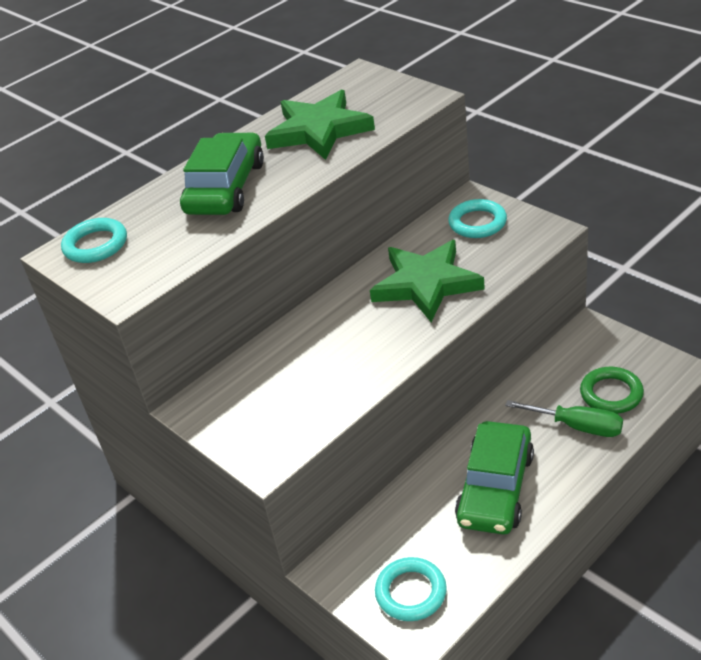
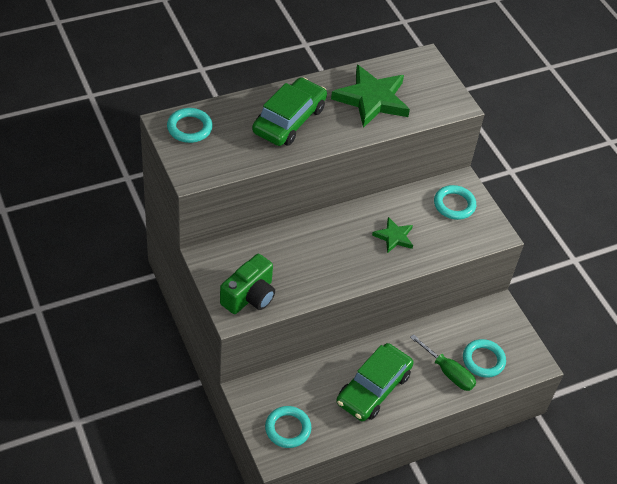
camera: 10 degrees right, 10 degrees up
green star [370,240,485,322] -> green star [372,217,413,253], size x0.53
green ring [580,367,644,414] -> turquoise ring [463,339,506,378]
none -> green camera [220,254,275,314]

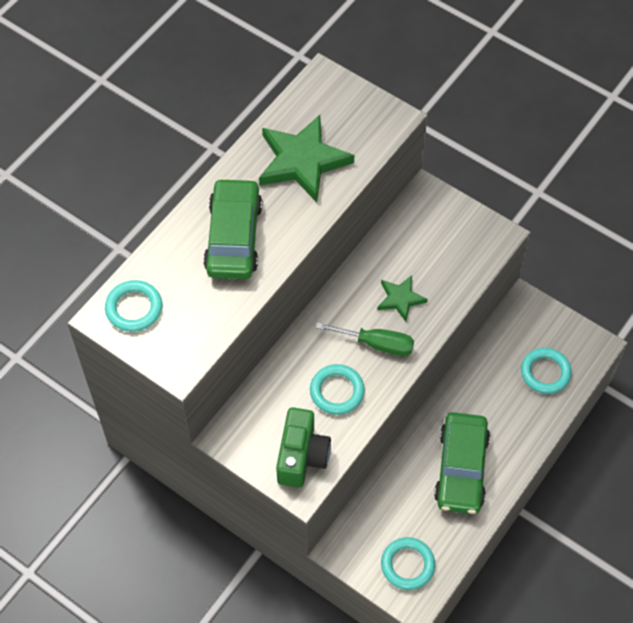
camera: 25 degrees left, 10 degrees up
green screwdriver [410,334,476,391] -> green screwdriver moved to [316,322,414,356]
turquoise ring [434,185,476,220] -> turquoise ring moved to [310,364,365,415]

